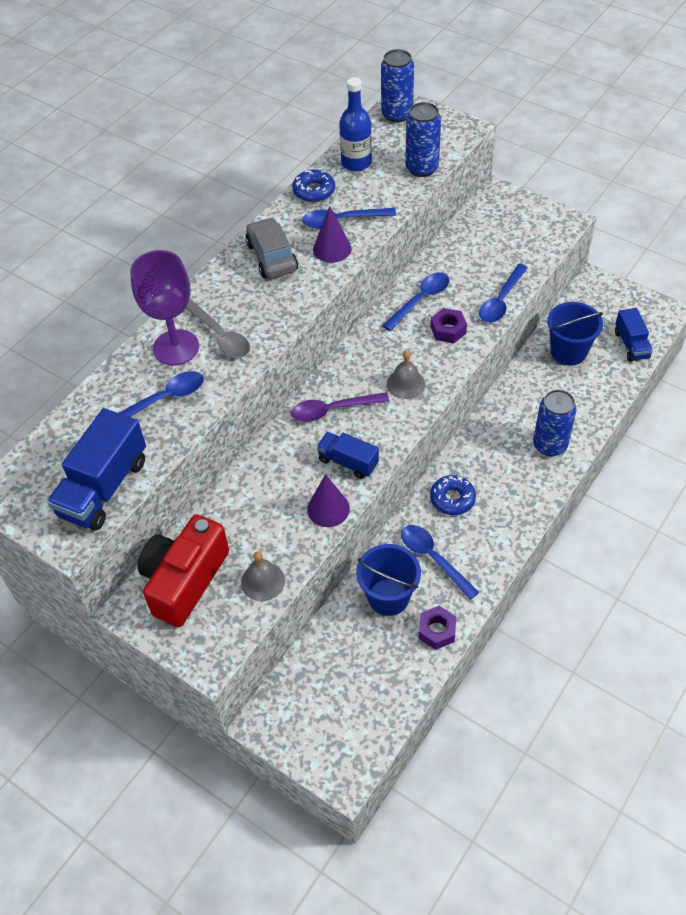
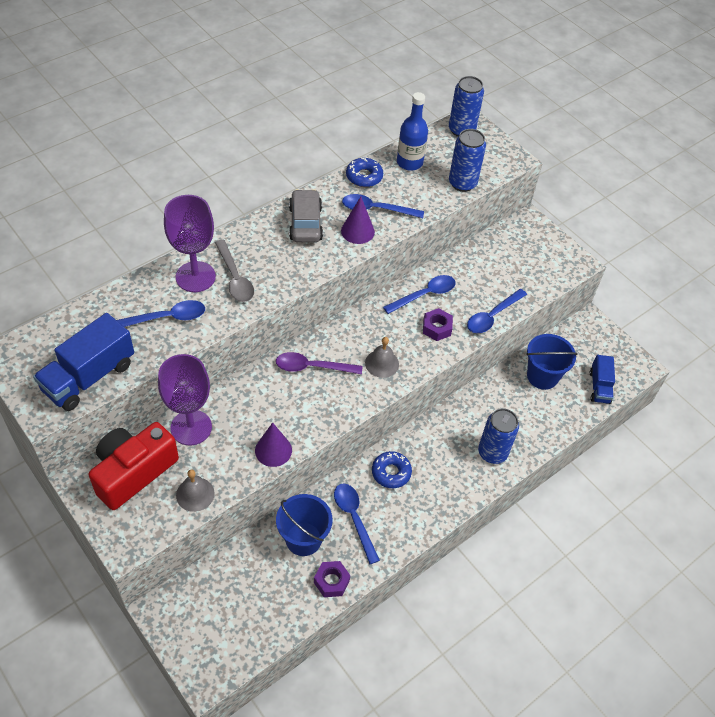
camera: 10 degrees right, 0 degrees up
blue truck [317,432,379,479] -> none
none -> purple goblet [158,354,212,446]

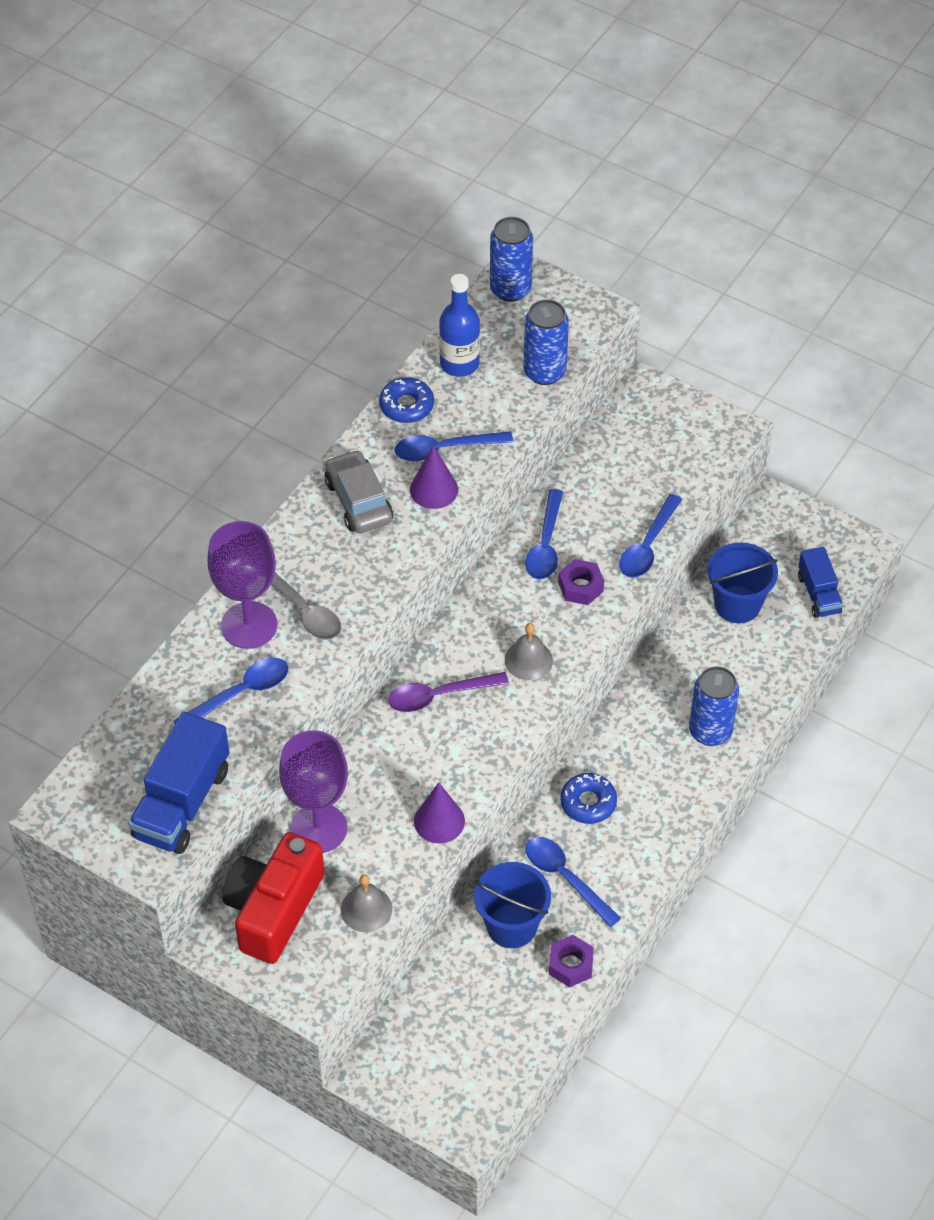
camera: 15 degrees left, 0 degrees up
blue spoon [383,275,456,314] -> blue spoon turned 150 degrees clockwise [525,489,563,579]

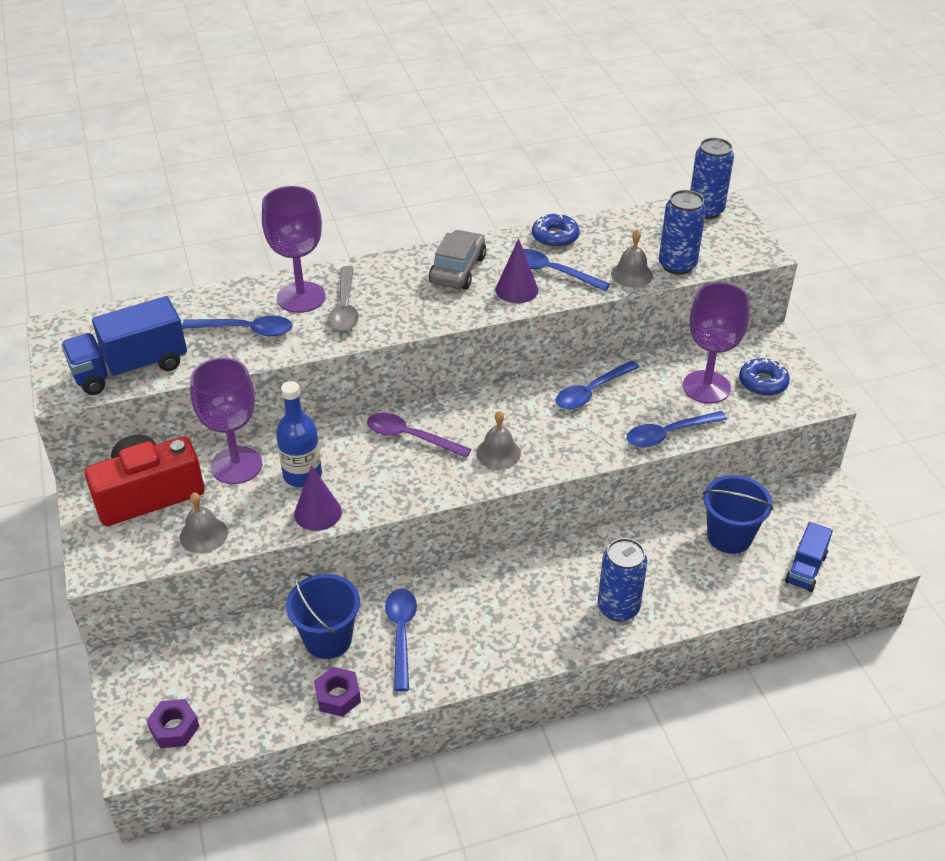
camera: 40 degrees right, 10 degrees down
blue bottle [439,274,480,377] -> blue bottle moved to [276,381,322,487]
purple nut [558,559,604,605] -> purple nut moved to [146,699,199,748]
blue donut [560,773,617,824] -> blue donut moved to [739,358,790,396]
none -> grey bell [611,229,653,288]
none -> purple goblet [683,282,750,404]

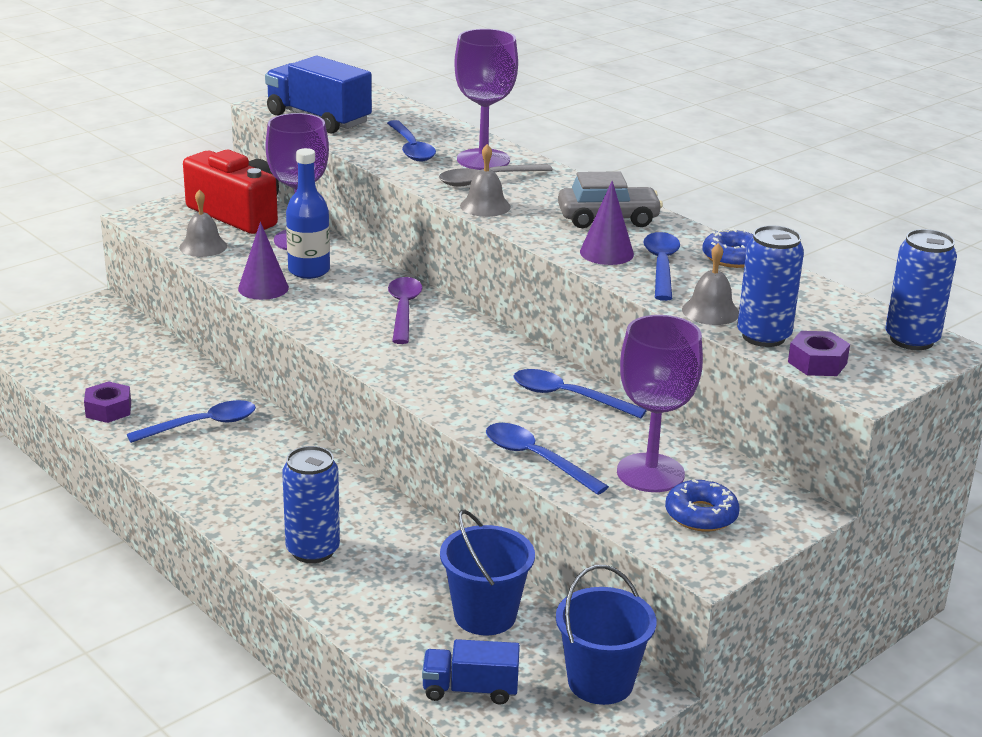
camera: 65 degrees right, 15 degrees down
purple nut [146,699,199,748] -> purple nut moved to [788,331,850,376]
blue bucket [286,572,360,659] -> blue bucket moved to [556,565,656,705]
grey bell [476,411,521,469] -> grey bell moved to [460,144,511,217]

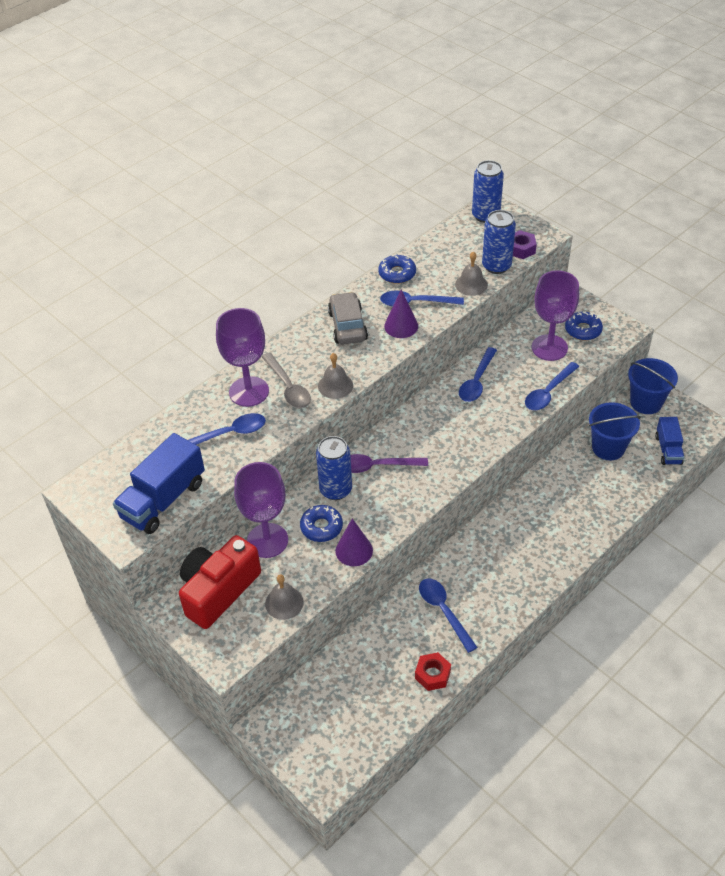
camera: 90 degrees left, 20 degrees up
purple nut [84,381,131,423] -> red nut [415,652,451,691]
blue can [282,446,340,563] -> blue can moved to [316,436,352,500]
blue bottle [286,148,330,279] -> blue donut [300,505,343,542]

